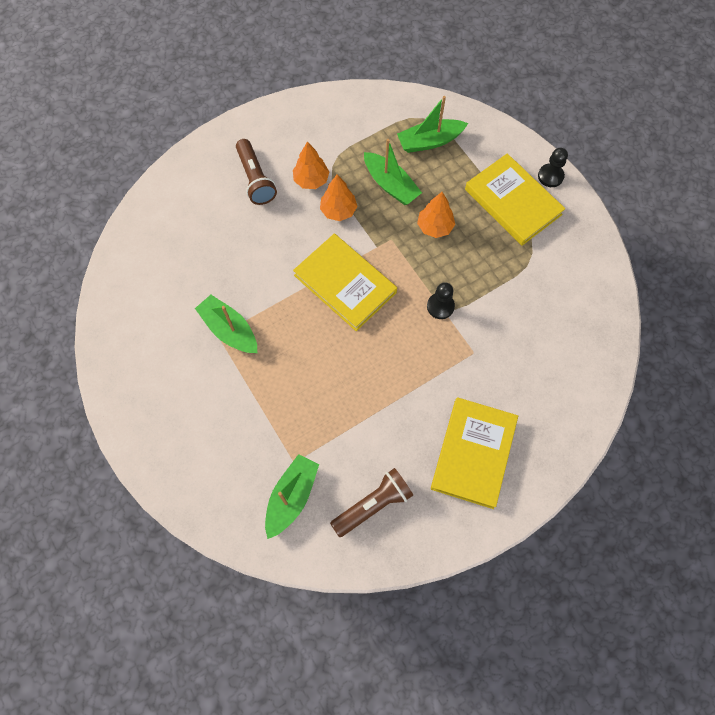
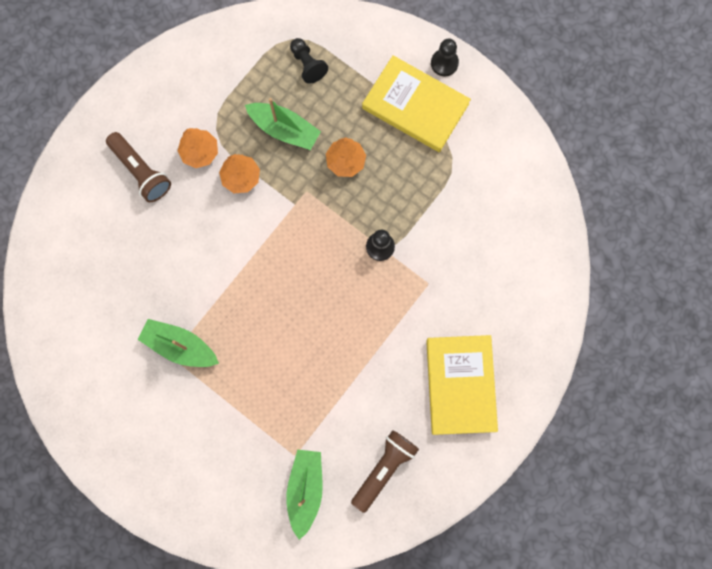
camera: 20 degrees left, 10 degrees up
yellow book [293,234,397,331] -> none
green boat [397,96,468,153] -> black pawn [290,38,328,84]

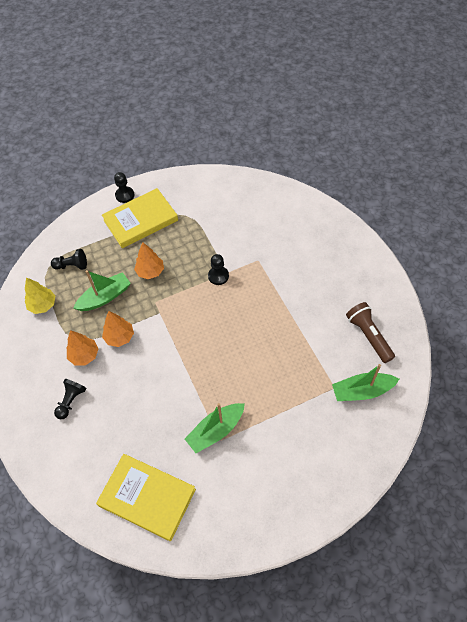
camera: 60 degrees left, 20 degrees down
brown flashlight [106,132,171,202] -> black pawn [54,379,87,419]
green boat [286,450,323,540] -> green boat turned 45 degrees counterclockwise [332,364,399,401]
yellow book [426,335,498,435] -> yellow book moved to [96,454,196,541]
none -> yellow tree [25,277,55,314]

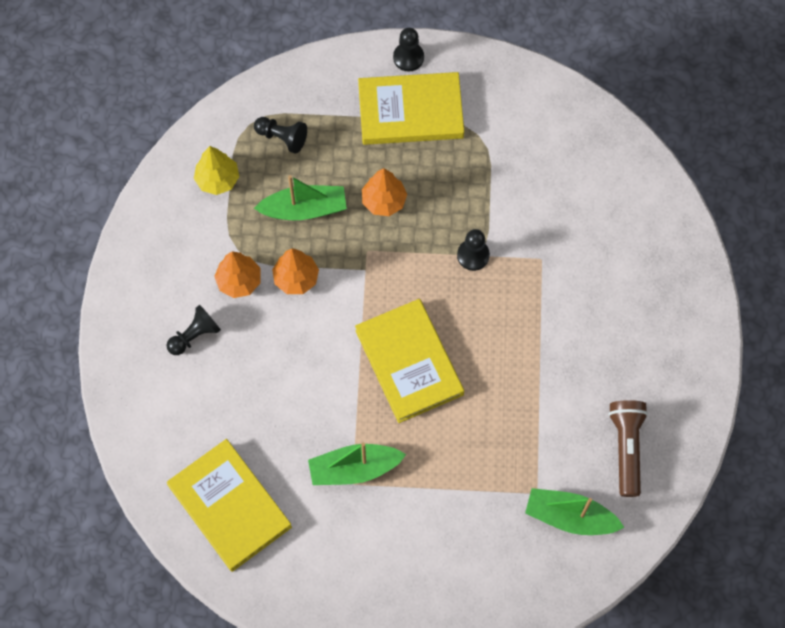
camera: 25 degrees right, 10 degrees up
none -> yellow book [355,299,464,423]

